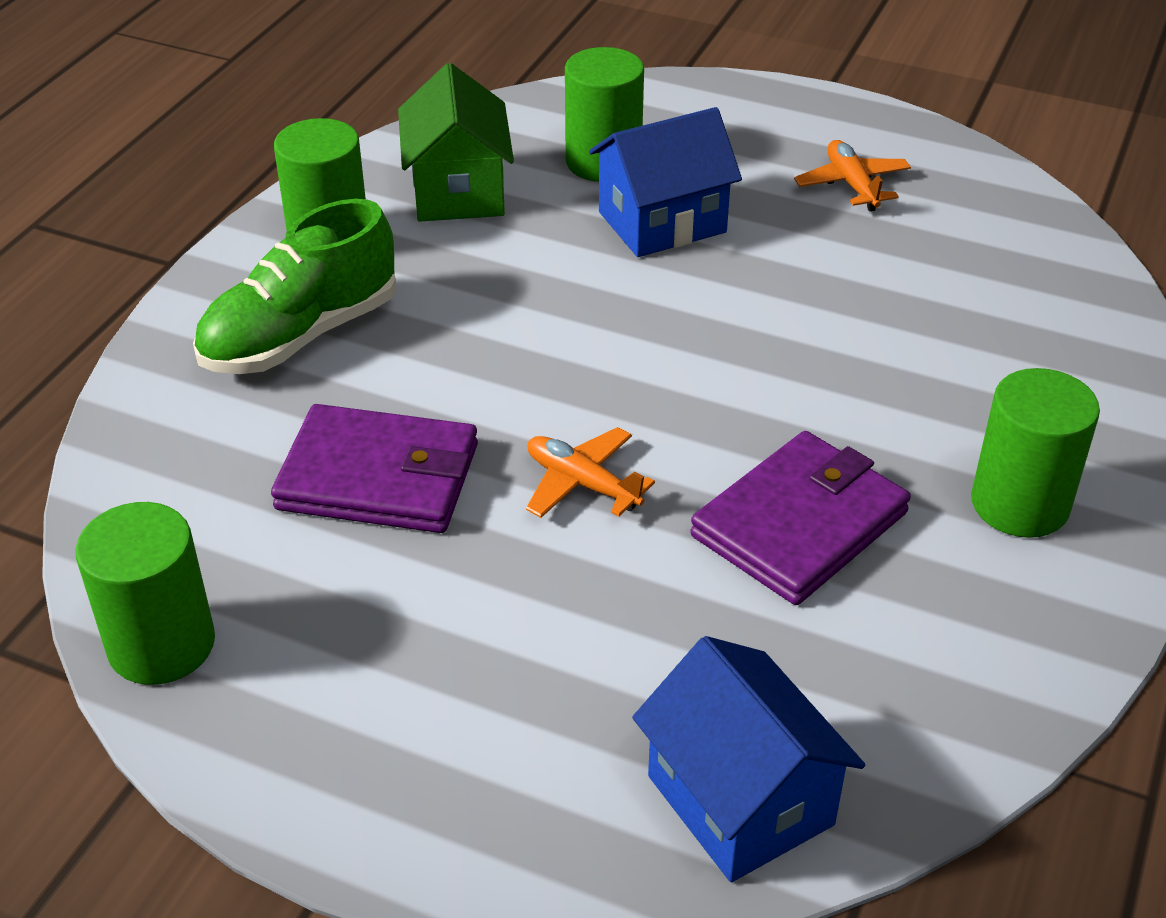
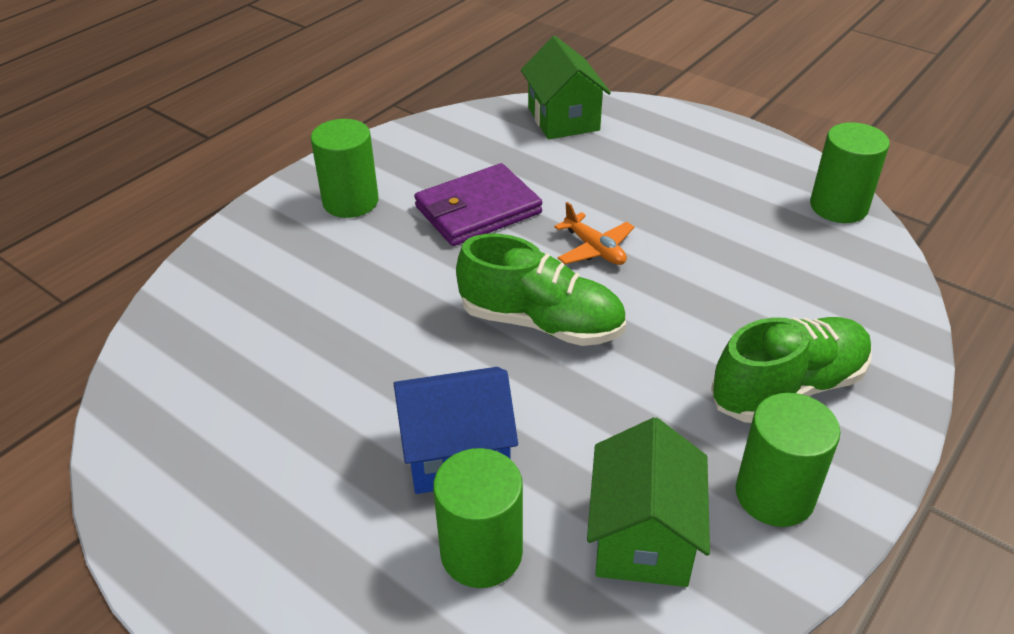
camera: 165 degrees left, 0 degrees up
purple wallet [271,404,478,533] -> none
blue house [632,636,865,882] -> green house [521,36,611,140]
orange plane [794,140,911,211] -> none
none -> green shoe [456,234,626,346]

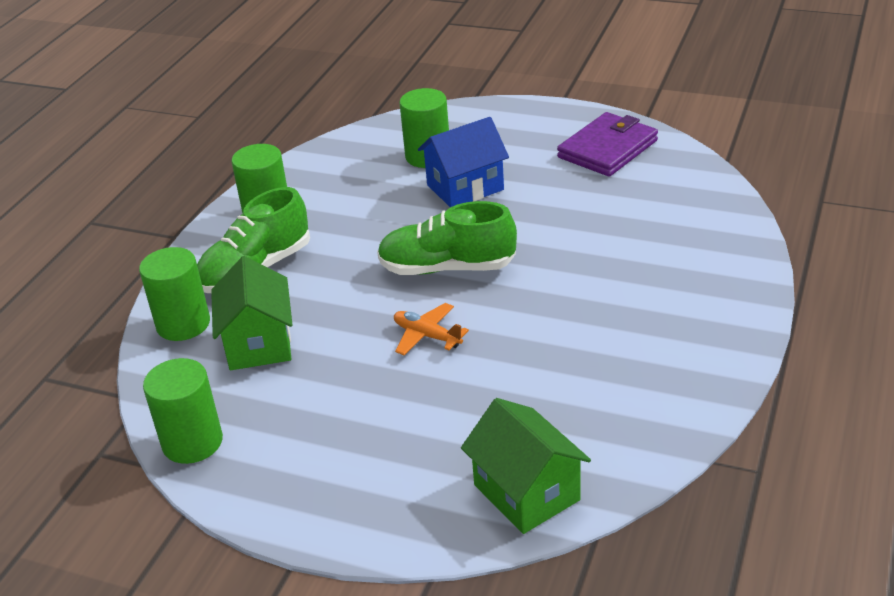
camera: 165 degrees right, 5 degrees down
green cylinder [311,119,379,218] -> green cylinder moved to [139,247,210,341]
purple wallet [414,163,542,246] -> purple wallet moved to [557,112,658,177]
green house [587,417,710,587] -> green house moved to [211,256,293,370]

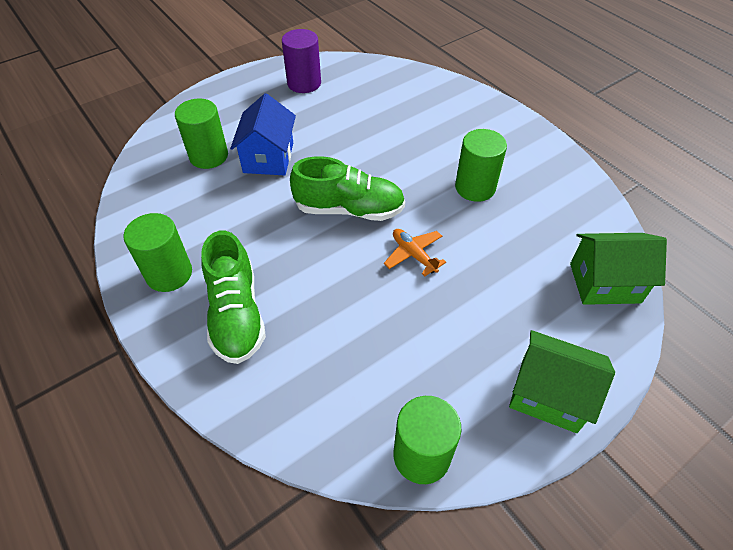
camera: 60 degrees left, 15 degrees up
green cylinder [139,247,210,341] -> green cylinder moved to [455,129,507,202]
green house [211,256,293,370] -> green house moved to [509,330,615,433]
green shoe [377,201,517,275] -> green shoe turned 120 degrees counterclockwise [290,156,405,221]
orange plane [394,303,469,355] -> orange plane turned 75 degrees clockwise [384,229,446,276]
purple wallet [557,112,658,177] -> purple cylinder [282,29,321,93]

